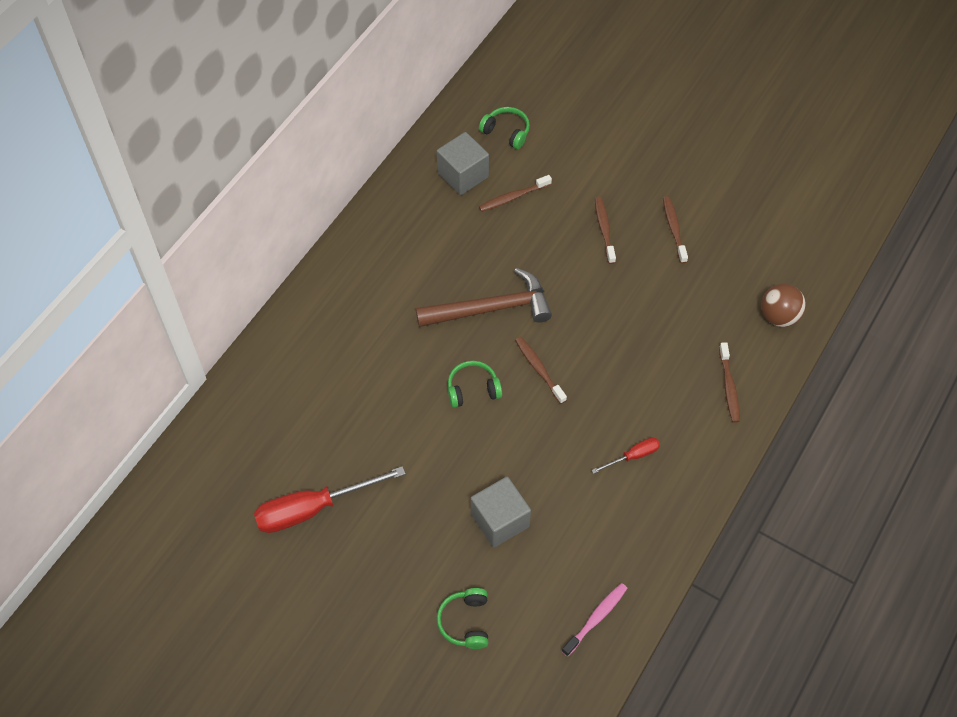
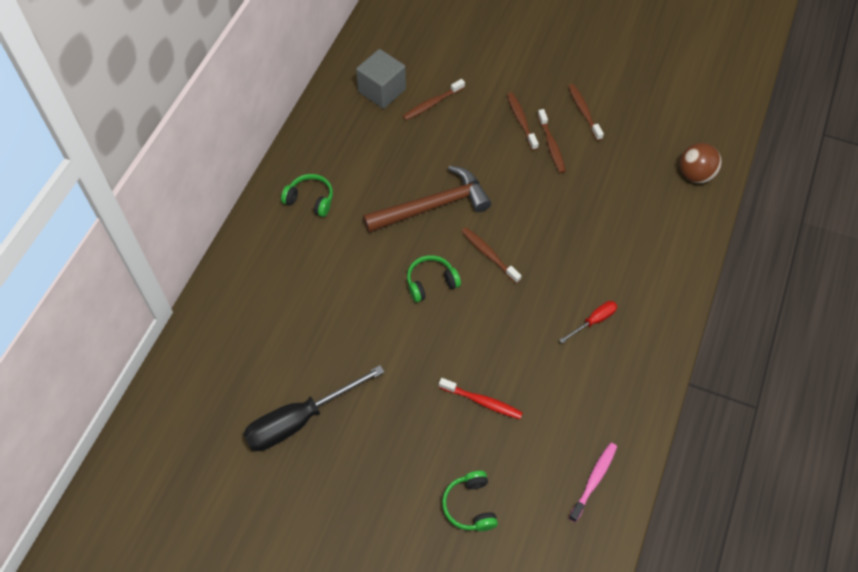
camera: 10 degrees left, 0 degrees up
red screwdriver [254,466,406,533] -> black screwdriver [243,365,384,451]
grey cube [471,477,531,547] -> red toothbrush [439,378,523,419]
green headphones [479,107,530,149] -> green headphones moved to [281,174,333,217]
brown toothbrush [719,342,740,423] -> brown toothbrush moved to [537,109,566,173]

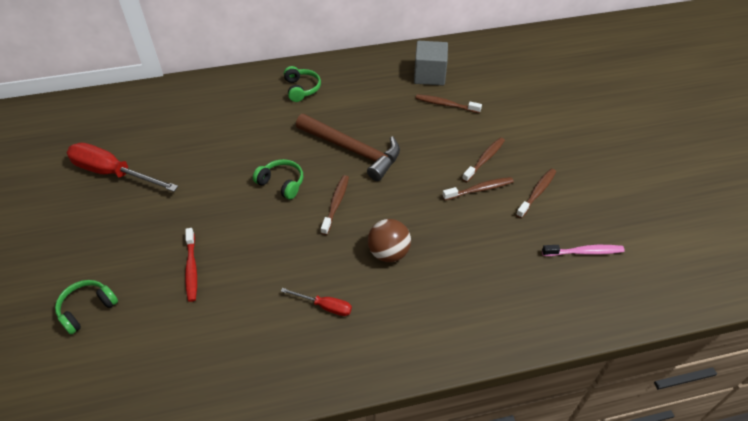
camera: 55 degrees right, 10 degrees down
black screwdriver [243,365,384,451] -> red screwdriver [67,143,178,192]
brown toothbrush [537,109,566,173] -> brown toothbrush turned 150 degrees counterclockwise [442,177,514,200]
pink toothbrush [569,443,617,523] -> pink toothbrush moved to [542,245,625,256]
brown ball [680,143,722,183] -> brown ball moved to [368,219,411,262]

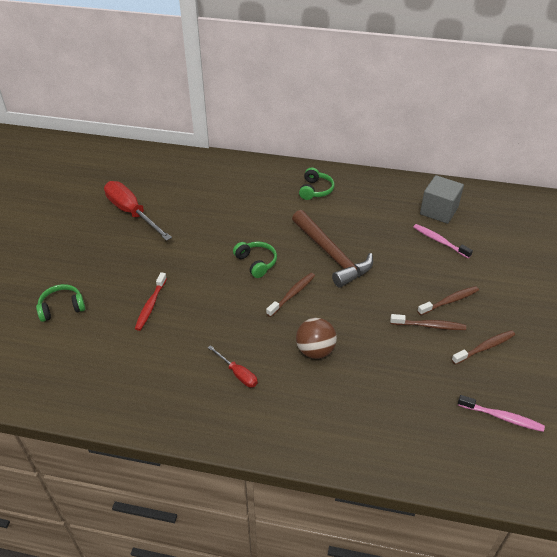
camera: 25 degrees right, 5 degrees down
brown toothbrush [415,94,482,113] -> pink toothbrush [413,224,473,259]

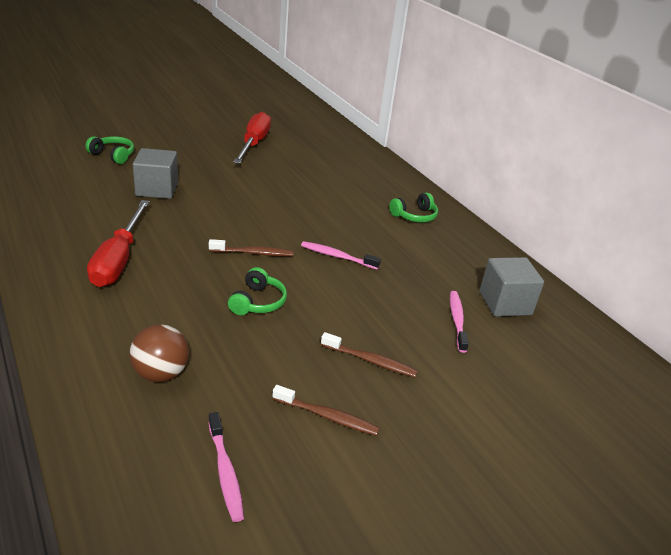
camera: 45 degrees right, 10 degrees down
red toothbrush [135,272,167,331] -> grey cube [133,148,178,199]
red screwdriver [208,345,258,387] -> red screwdriver [87,200,150,287], size x2.02
green headphones [233,242,277,278] -> green headphones moved to [228,267,287,315]
brown hammer [292,210,373,288] -> pink toothbrush [301,241,381,270]
brown ball [296,318,337,359] -> brown ball moved to [130,324,189,382]
brown toothbrush [390,314,466,330] -> none

